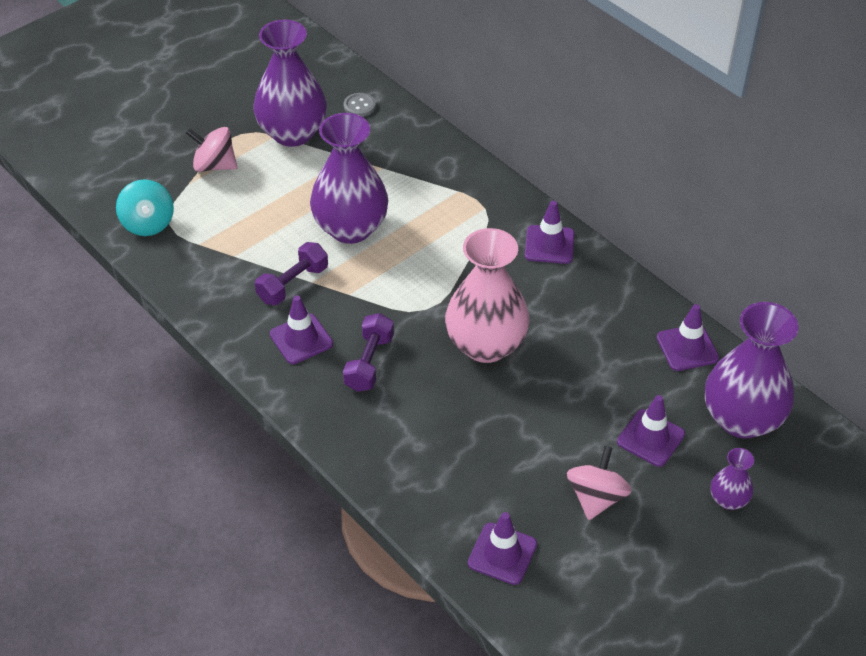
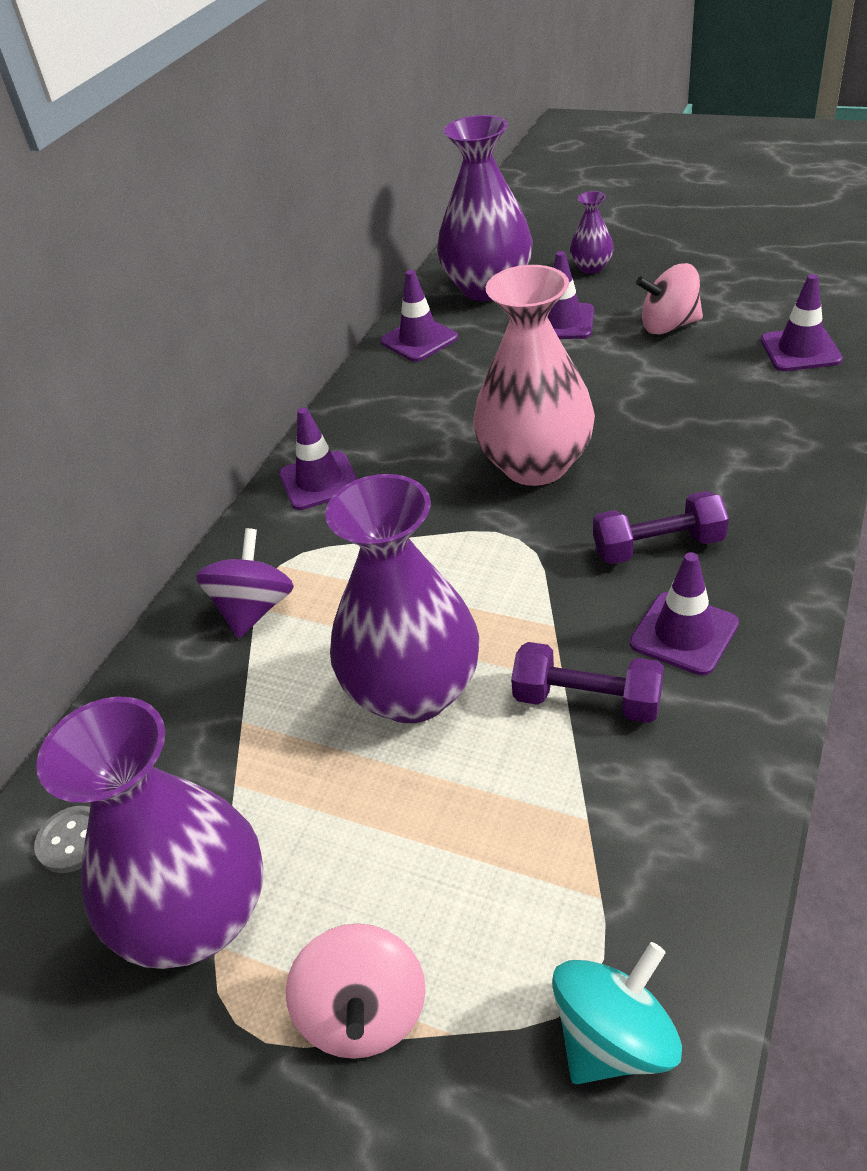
camera: 110 degrees left, 5 degrees down
none -> purple spinning top [196,528,294,638]

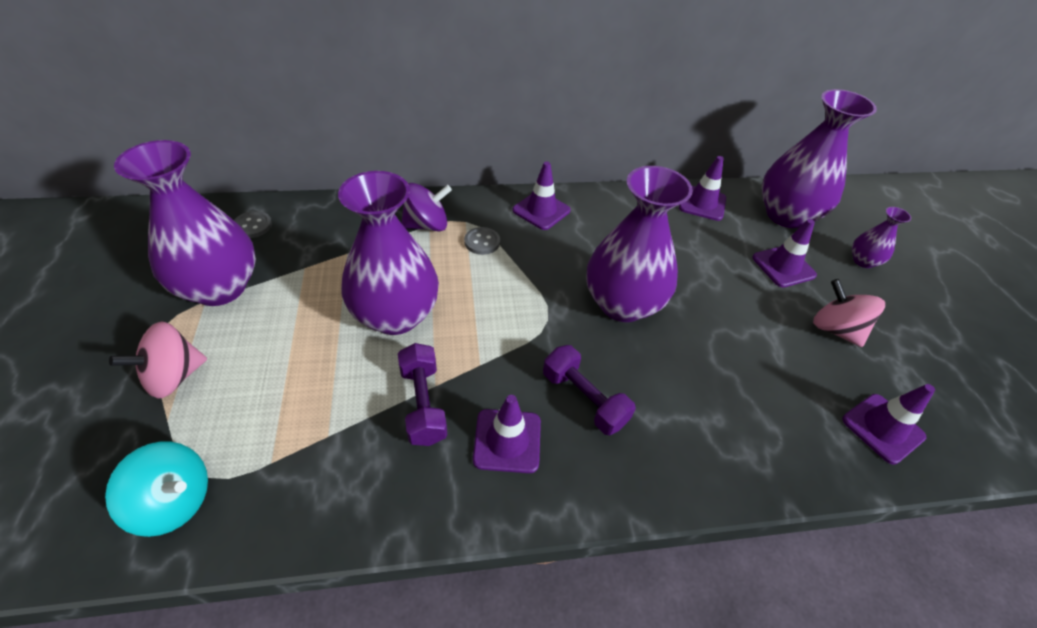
camera: 50 degrees right, 5 degrees up
pink vase [473,265,595,486] -> purple vase [586,166,693,322]
none -> grey button [464,227,500,255]

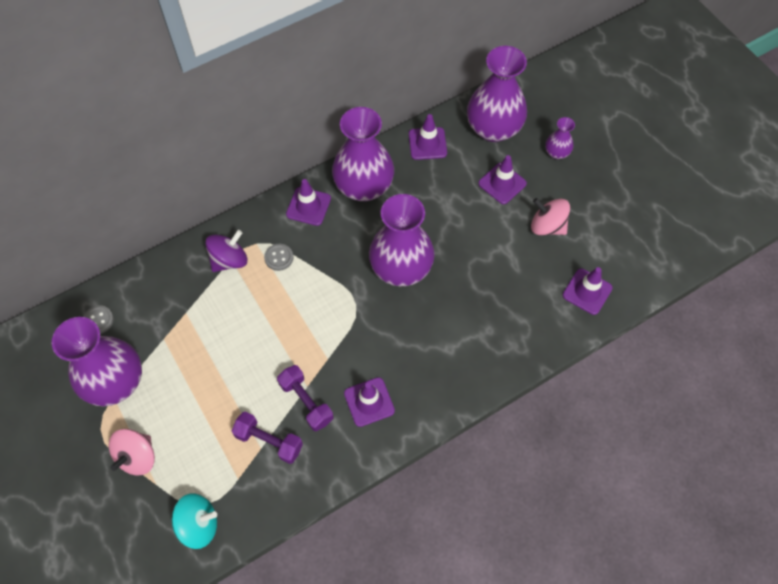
camera: 20 degrees left, 15 degrees up
purple vase [338,171,439,335] -> purple vase moved to [332,107,394,201]
purple dumbbell [543,345,636,435] -> purple dumbbell moved to [232,412,303,464]

